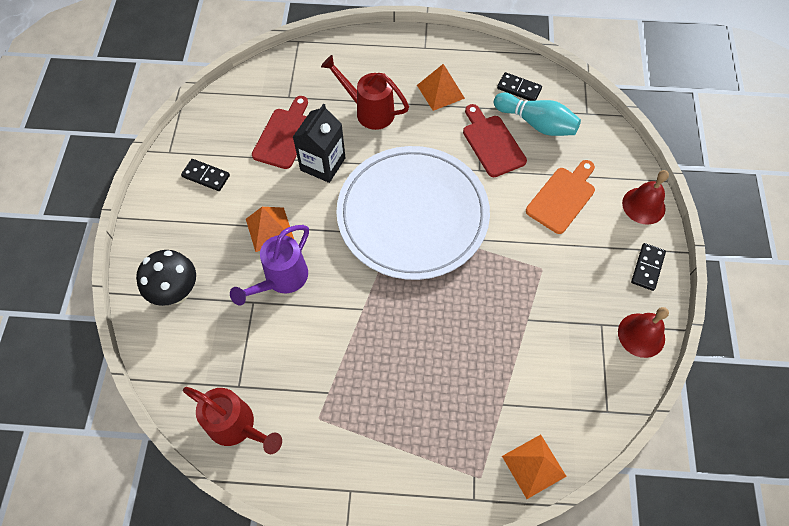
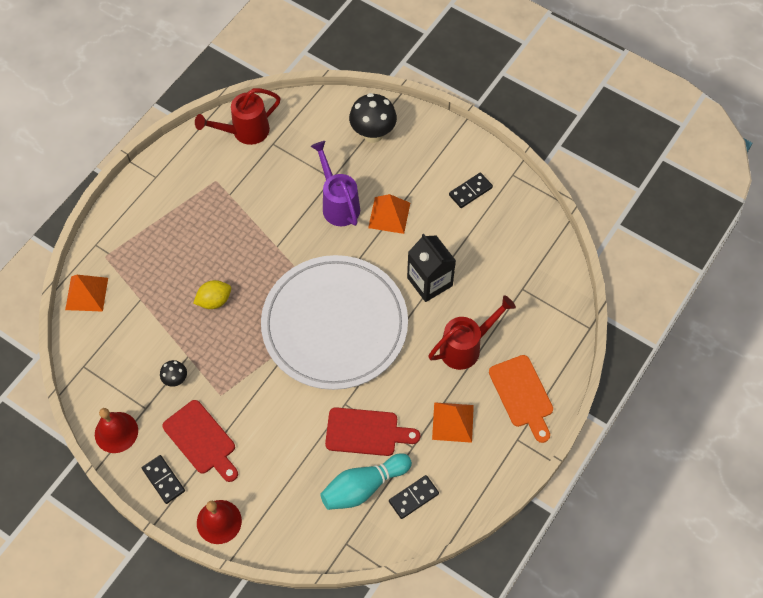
camera: 120 degrees right, 0 degrees up
red cutting board [252,96,308,169] -> red cutting board moved to [162,400,238,482]
orange cutting board [526,160,595,234] -> orange cutting board moved to [489,355,553,443]
none -> black mushroom [160,360,187,387]
none -> yellow lemon [193,280,231,309]

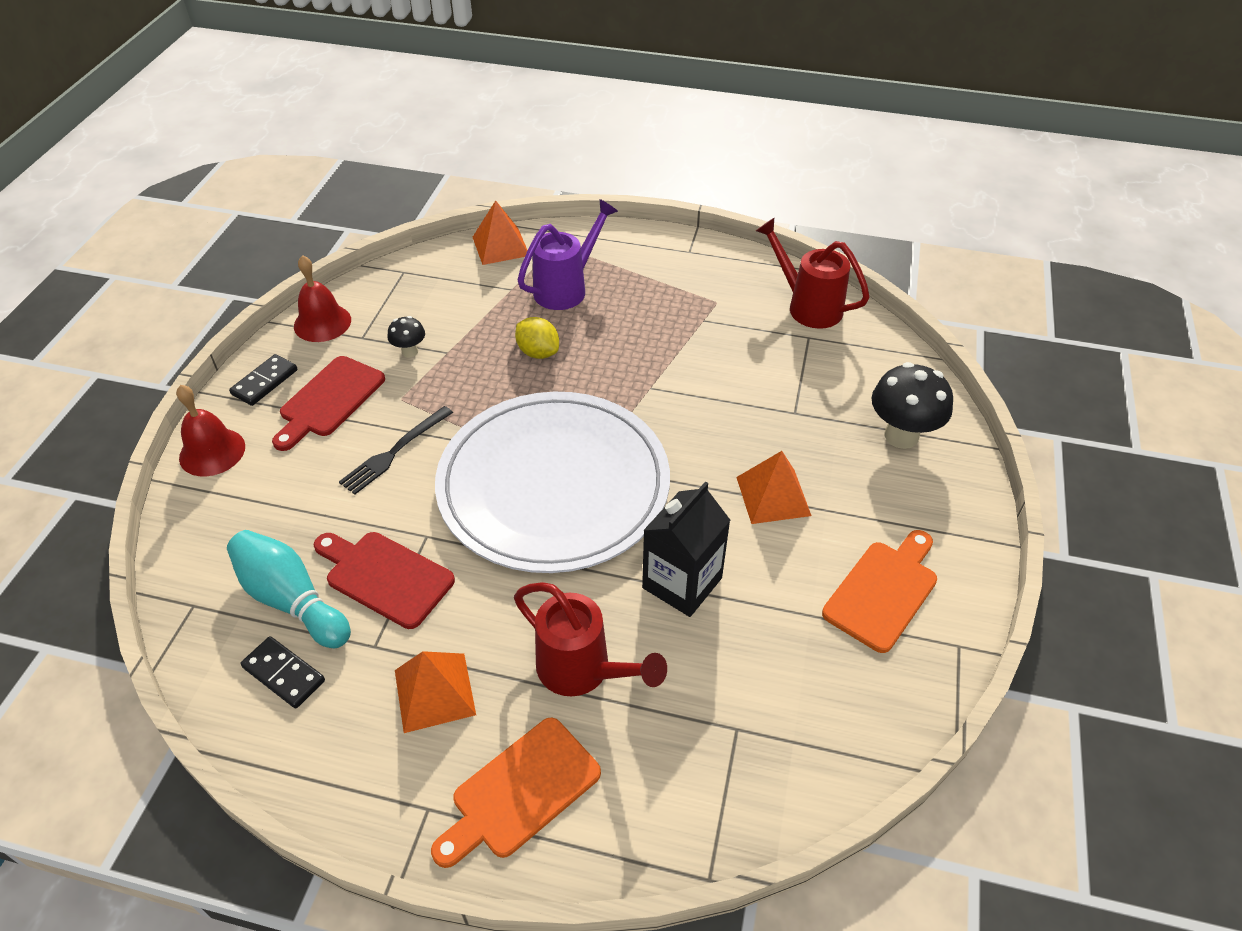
camera: 70 degrees right, 15 degrees down
purple watering can [311,141,360,226] -> purple watering can moved to [518,199,618,310]
red cutting board [325,407,420,456] -> red cutting board turned 135 degrees clockwise [314,532,455,629]
black domino [449,172,493,208] -> orange cutting board [822,530,937,653]
none -> black fork [339,406,453,495]

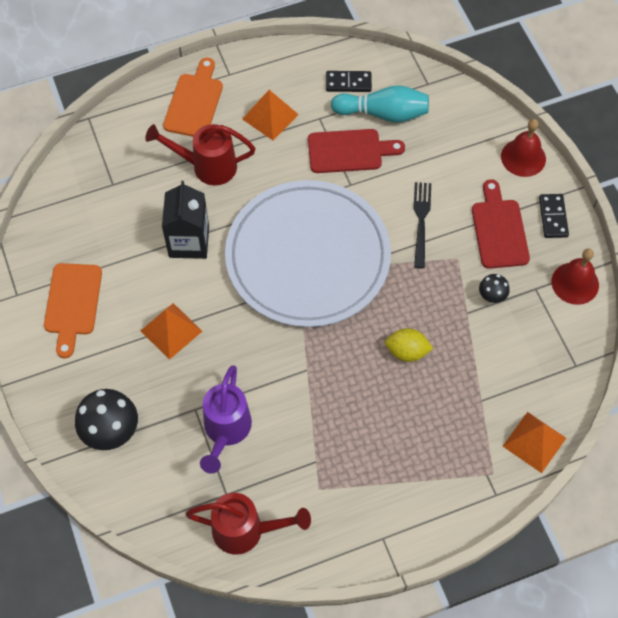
camera: 145 degrees right, 15 degrees up
purple watering can [518,199,618,310] -> purple watering can moved to [200,365,252,474]

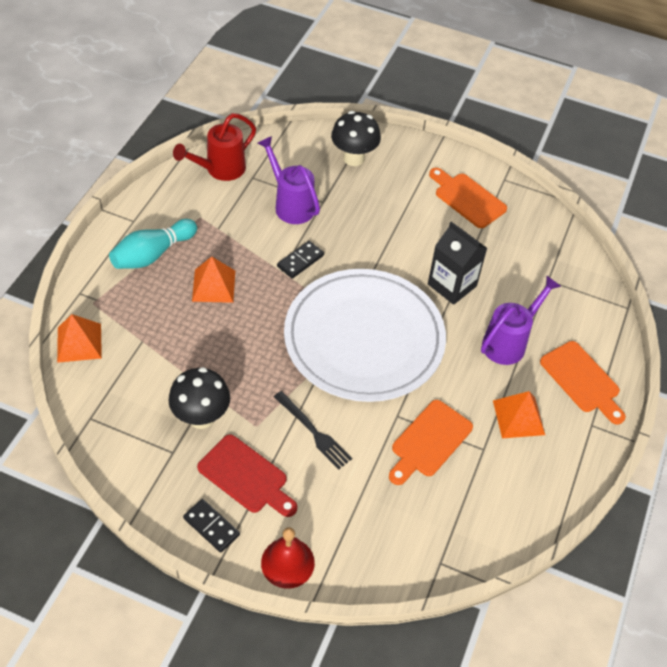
camera: 130 degrees right, 10 degrees down
orange pyramid [140,303,202,360] -> orange pyramid moved to [192,256,235,303]
red watering can [145,124,255,185] -> purple watering can [481,275,561,365]
red cutting board [308,129,405,173] -> orange cutting board [389,400,473,485]
black domino [326,71,372,92] -> black domino moved to [277,241,324,279]
turquoise bowling pin [331,85,429,123] -> turquoise bowling pin moved to [109,219,197,269]
yellow lemon [385,328,433,362] -> none
black mushroom [479,274,510,303] -> black mushroom [168,367,230,429], size x1.93
red bell [552,248,599,305] -> none

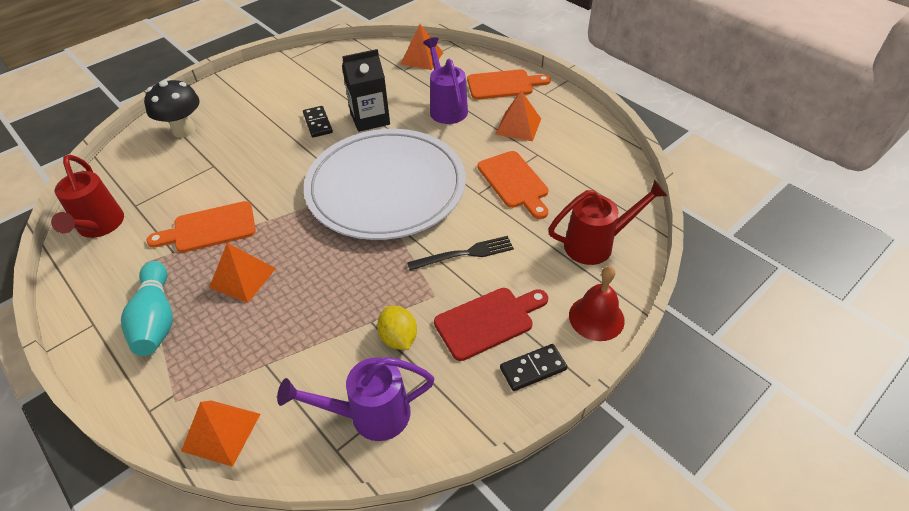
camera: 60 degrees left, 5 degrees down
black mushroom [168,367,230,429] -> yellow lemon [377,306,417,350]
purple watering can [258,136,320,224] -> purple watering can moved to [277,357,434,441]
black domino [277,241,324,279] -> black domino moved to [303,106,333,138]
orange cutting board [429,168,507,228] -> orange cutting board moved to [147,201,256,253]
none -> orange pyramid [401,24,443,70]
none -> red watering can [548,180,667,265]

